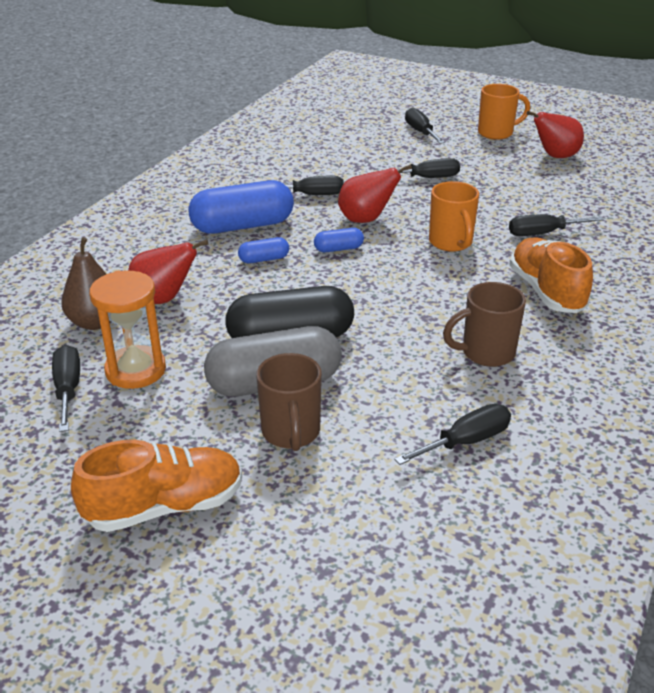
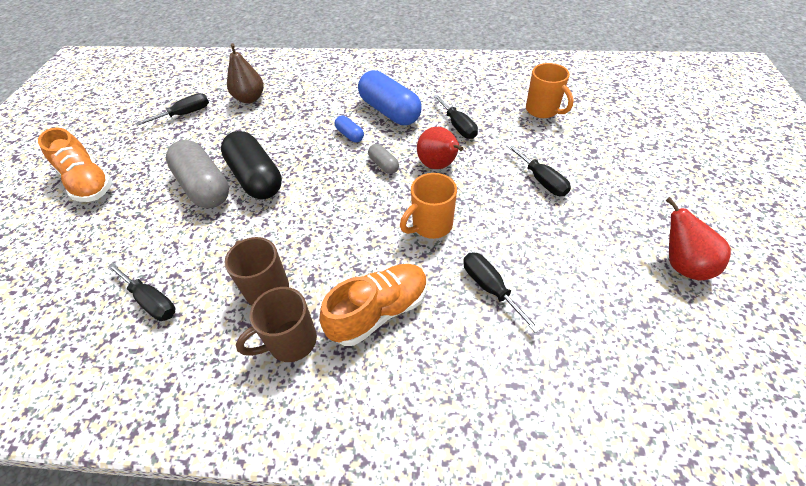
camera: 70 degrees right, 15 degrees up
orange hourglass [90,271,166,389] -> none
red pear [128,239,208,304] -> none
brown mug [256,353,322,451] -> brown mug moved to [236,287,317,362]
blue capsule [314,228,364,252] -> grey capsule [368,144,399,174]
black screwdriver [405,107,445,144] -> none
orange mug [478,84,530,140] -> orange mug moved to [526,63,574,118]

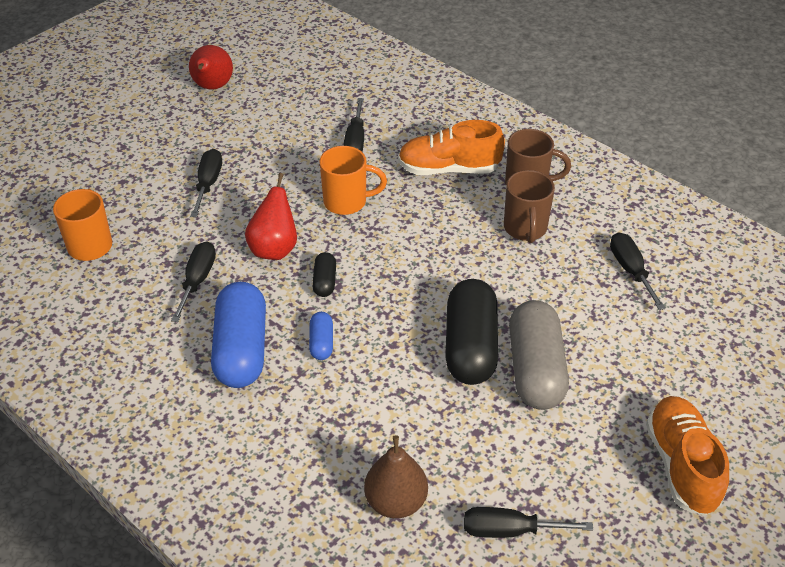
camera: 145 degrees left, 5 degrees down
grey capsule [368,144,399,174] -> black capsule [312,252,336,297]

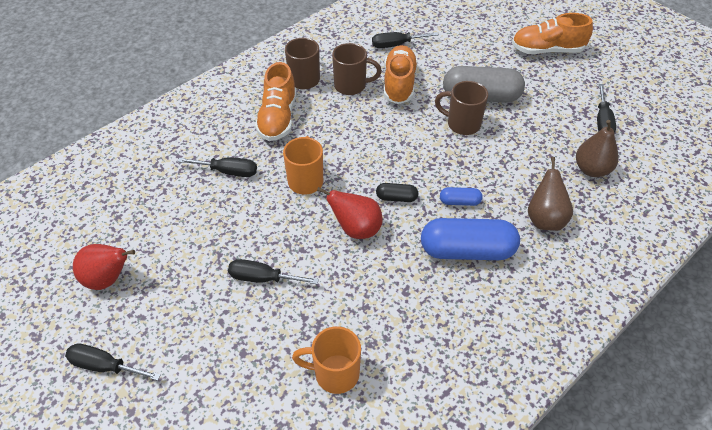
camera: 85 degrees left, 5 degrees up
black screwdriver [171,241,216,322] -> black screwdriver moved to [65,344,161,381]
black capsule [446,279,498,385] -> brown mug [435,81,488,135]
none -> orange shoe [384,45,418,104]
none -> brown pear [528,157,573,231]

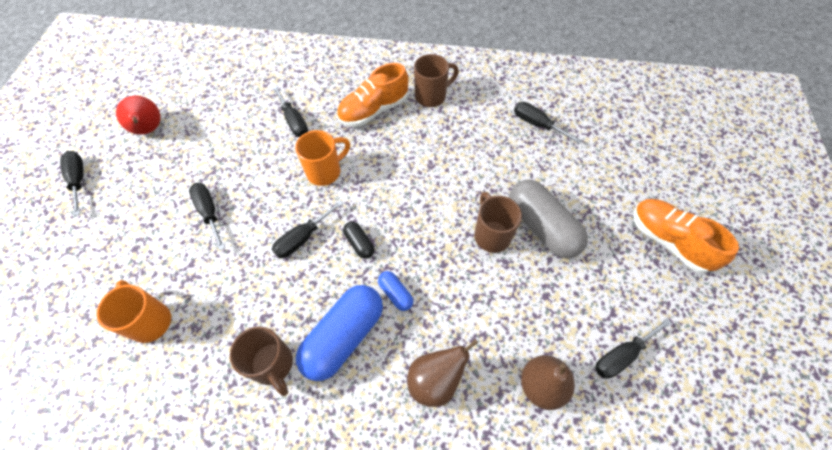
camera: 50 degrees right, 10 degrees up
red pear [317,187,383,239] -> black screwdriver [272,200,344,258]
brown mug [332,43,382,95] -> brown mug moved to [230,326,293,396]
orange shoe [384,45,418,104] -> none
blue capsule [421,218,520,260] -> blue capsule turned 75 degrees clockwise [296,285,383,381]

